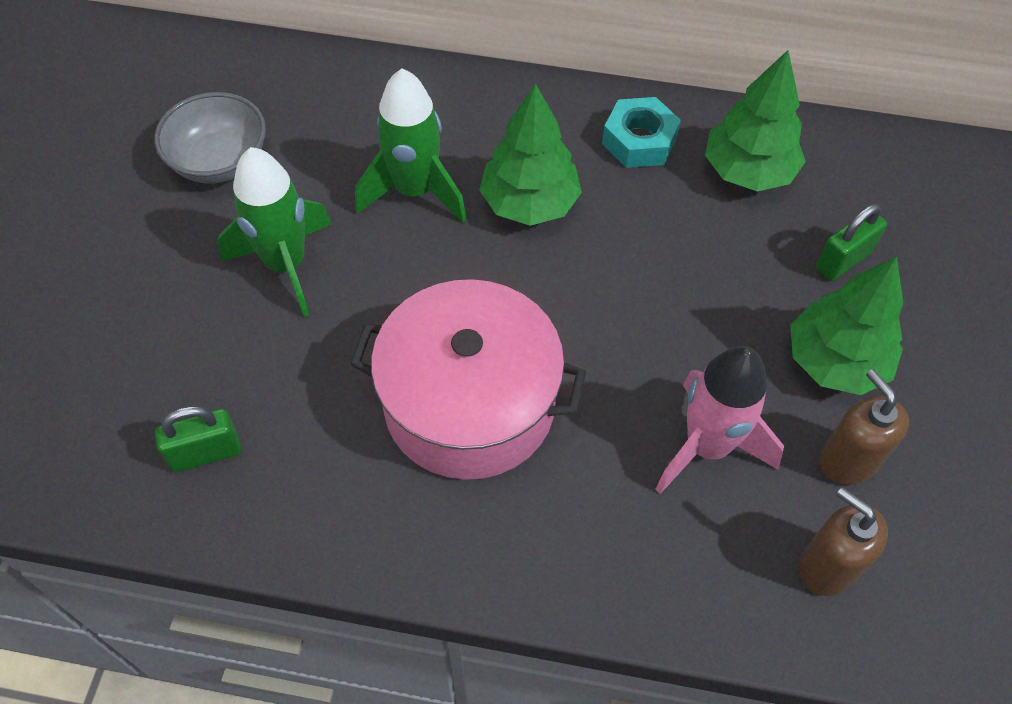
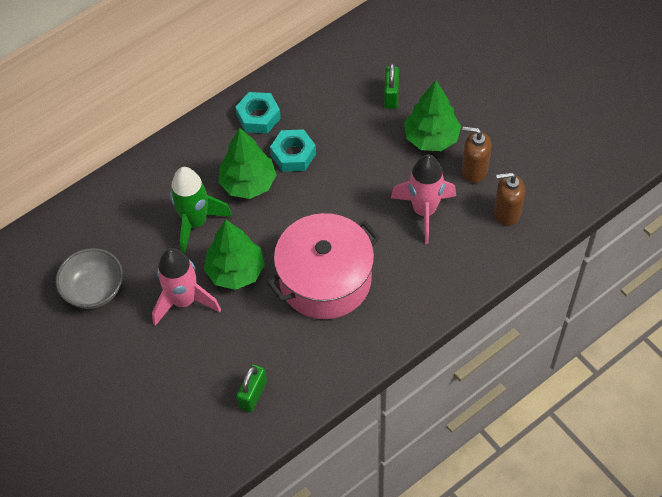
camera: 45 degrees left, 0 degrees up
green rocket [218,147,332,317] -> pink rocket [152,248,221,326]
green tree [705,50,806,191] -> green tree moved to [204,220,265,290]
none -> turquoise nut [270,129,316,172]

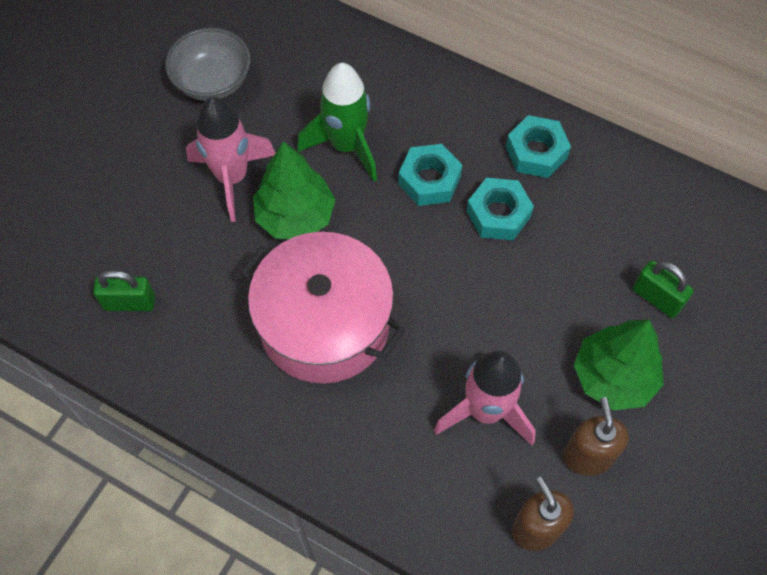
camera: 65 degrees right, 5 degrees up
green tree [218,128,277,199] -> turquoise nut [398,144,462,206]
green padlock [384,63,399,109] -> green padlock turned 60 degrees clockwise [633,260,694,318]

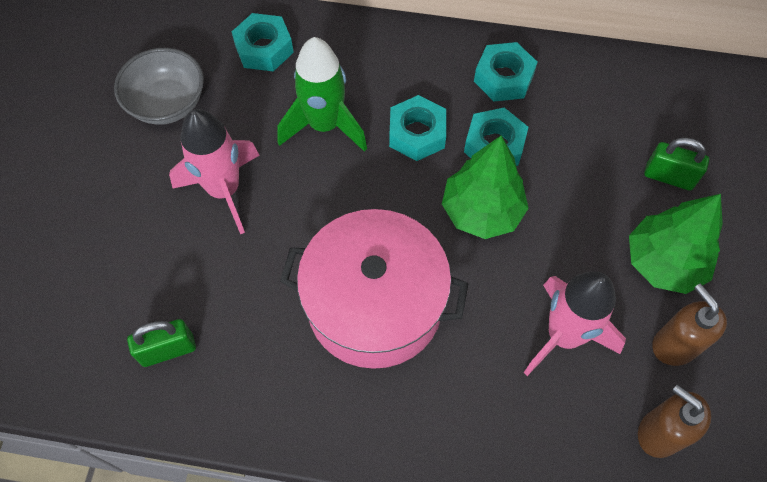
camera: 20 degrees left, 0 degrees up
green tree [253,141,336,239] -> green tree moved to [442,136,529,239]
none -> turquoise nut [232,13,294,72]

